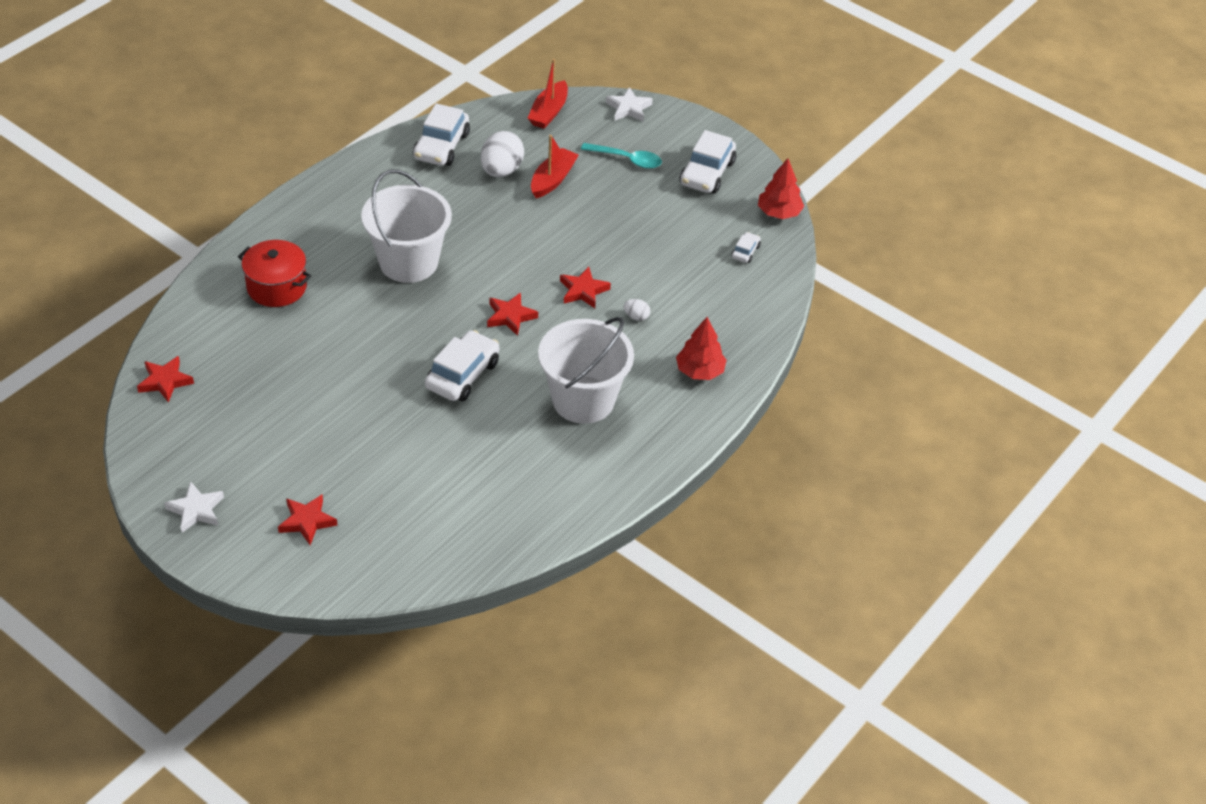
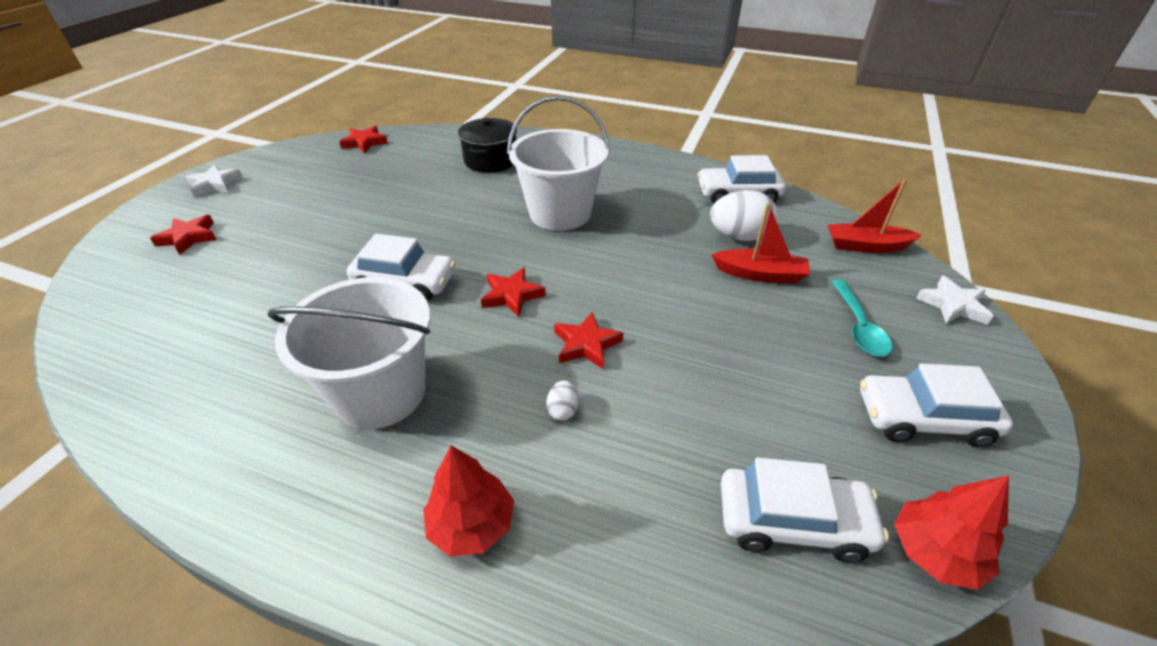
camera: 75 degrees right, 5 degrees down
red pot [238,240,311,307] -> black pot [458,118,517,173]
white car [731,232,761,263] -> white car [721,457,889,563], size x2.06

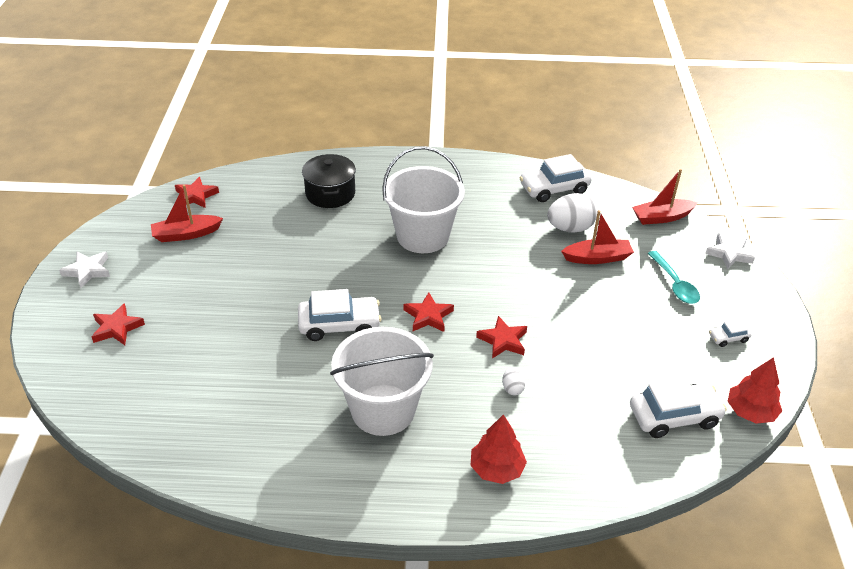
camera: 20 degrees left, 0 degrees up
white car [860,363,1013,447] -> white car [709,319,752,347], size x0.49
none -> red boat [151,185,223,242]

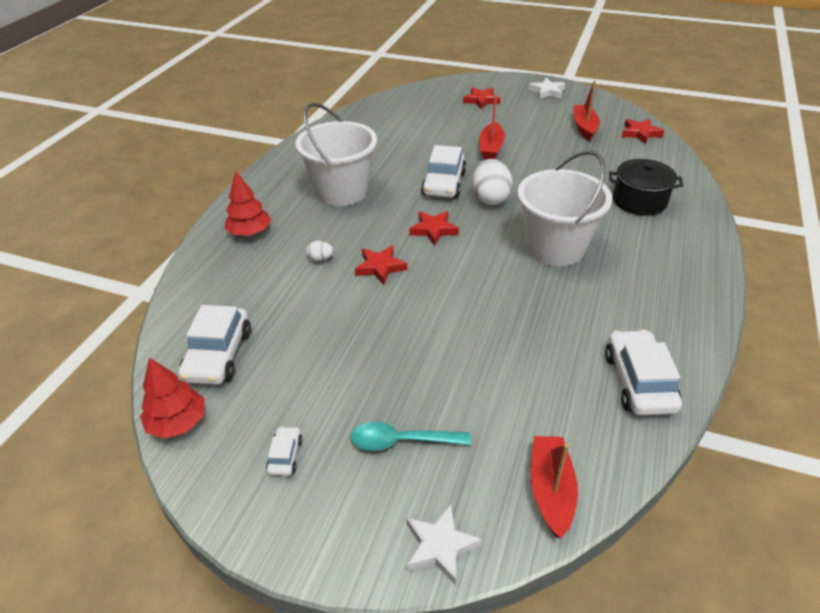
camera: 110 degrees right, 0 degrees up
white egg [547,193,598,233] -> white egg moved to [472,159,513,205]
red boat [561,210,634,264] -> red boat moved to [479,94,505,159]

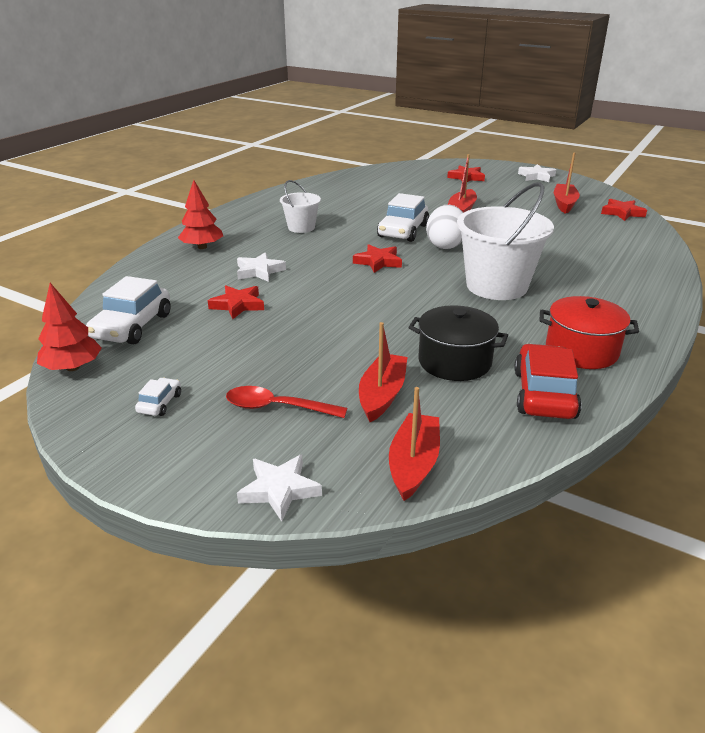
camera: 10 degrees right, 10 degrees down
white bucket [295,103,377,206] -> white bucket [280,180,321,233], size x0.53
white egg [306,241,334,261] -> white star [237,252,286,282]
turquoise spoon [350,422,471,451] -> red spoon [226,386,348,418]
red star [355,245,407,285] -> red star moved to [208,286,264,319]
white car [605,329,682,415] -> red car [514,344,582,419]
black pot [609,159,684,216] -> black pot moved to [408,305,508,381]
none -> red boat [359,322,408,422]
none -> red pot [540,296,639,369]

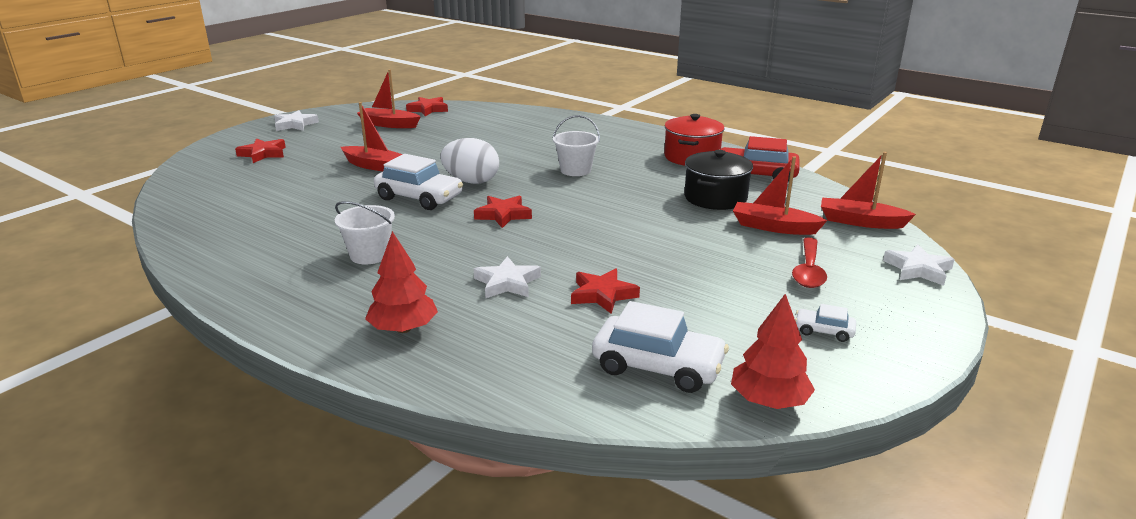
camera: 85 degrees left, 5 degrees down
white bucket [457,182,554,300] -> white bucket [553,115,600,176], size x0.53

